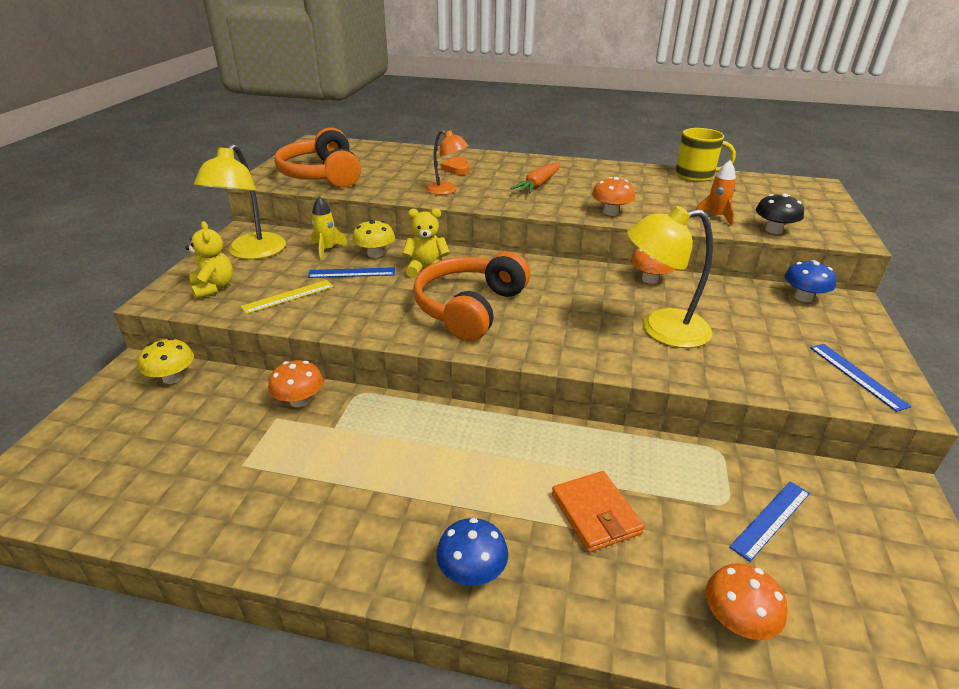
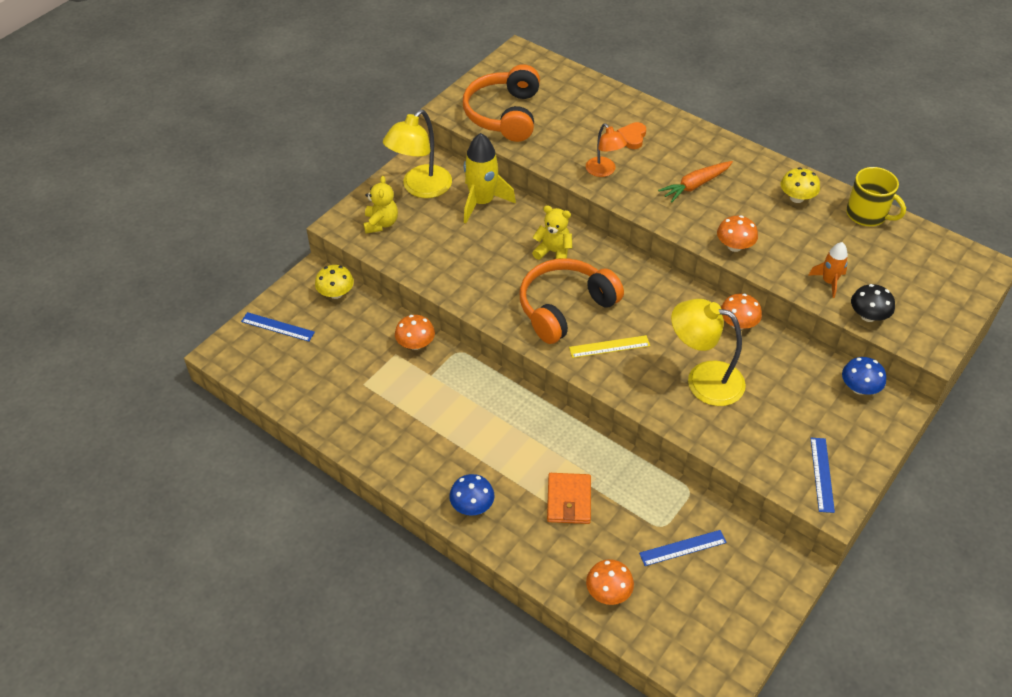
camera: 25 degrees right, 15 degrees up
yellow ruler [240,280,334,314] -> yellow ruler moved to [569,335,650,358]
blue ruler [308,267,395,278] -> blue ruler moved to [241,312,315,342]
yellow rocket [311,196,348,260] -> yellow rocket [464,133,516,223], size x1.75
yellow mushroom [352,220,395,258] -> yellow mushroom moved to [781,167,820,203]

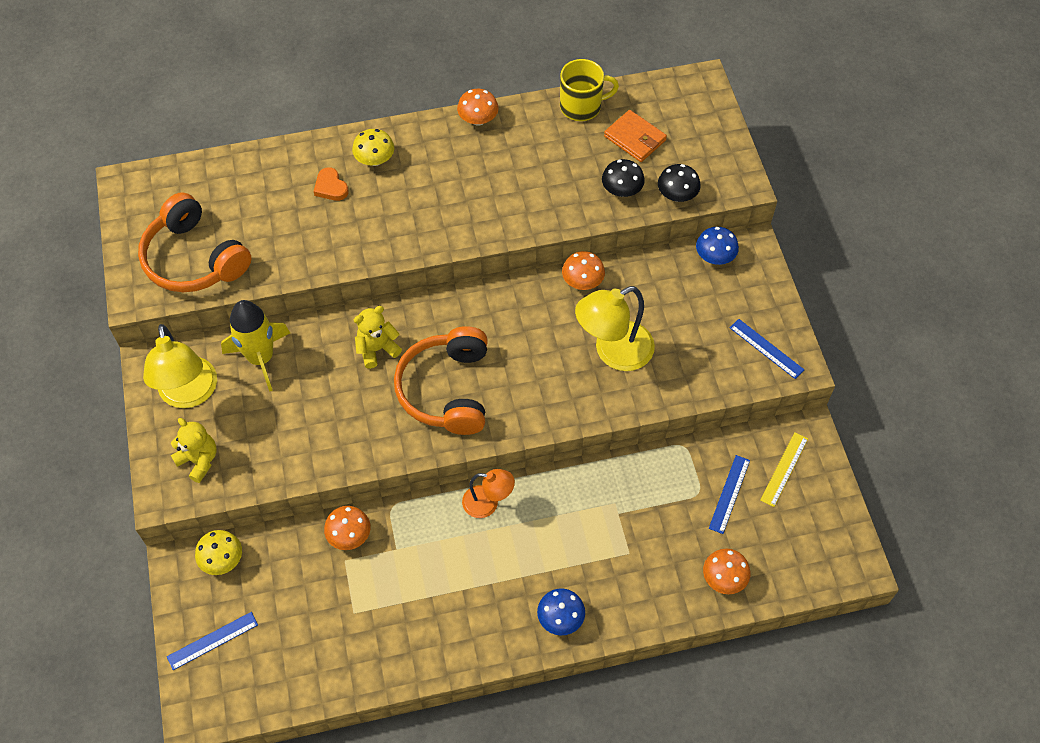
camera: 50 degrees left, 10 degrees up
orange wallet [547,473,591,524] -> orange wallet moved to [604,110,667,162]
yellow ruler [569,335,650,358] -> yellow ruler moved to [760,432,808,507]
orange lamp [586,123,627,177] -> orange lamp moved to [462,469,515,518]
orange carrot [658,161,733,202] -> none
orange mushroom [717,215,758,252] -> orange mushroom moved to [457,89,499,126]
yellow mushroom [781,167,820,203] -> yellow mushroom moved to [352,129,394,166]
orange rocket [809,242,848,298] -> black mushroom [602,159,645,197]

